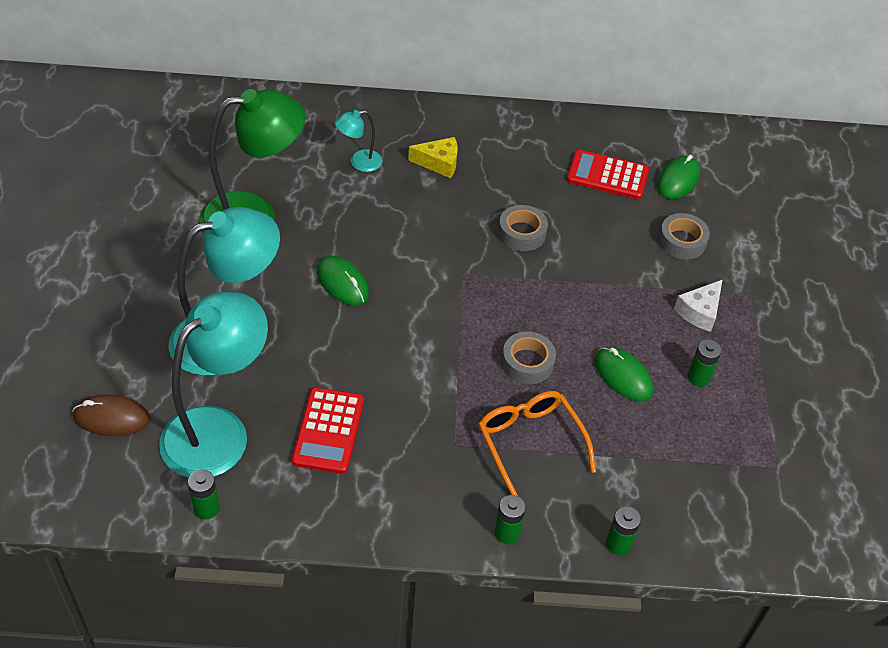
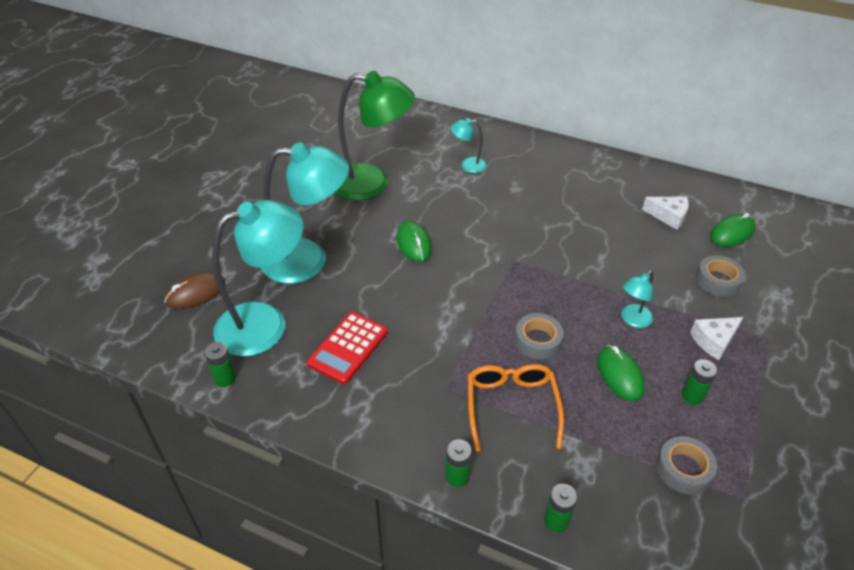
camera: 25 degrees right, 5 degrees down
brown mouse [72,394,150,436] -> brown mouse turned 60 degrees counterclockwise [164,272,225,309]
yellow cheese [408,137,458,178] -> none
grey tape [498,205,548,251] -> grey tape moved to [656,436,717,494]
red calculator [567,150,649,199] -> white cheese [642,197,689,230]
none -> turquoise lamp [621,271,653,328]

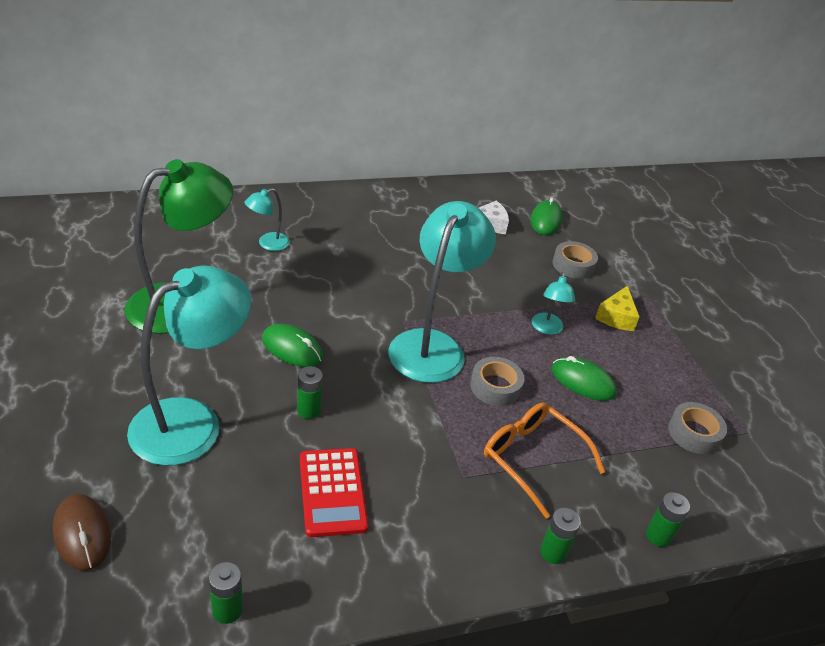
camera: 45 degrees left, 5 degrees down
brown mouse [164,272,225,309] -> brown mouse turned 45 degrees counterclockwise [53,494,111,571]
turquoise lamp [212,200,304,356] -> turquoise lamp moved to [389,201,496,383]
green battery [682,359,717,405] -> green battery moved to [297,366,323,419]
white cheese [690,317,743,360] -> yellow cheese [595,286,640,331]

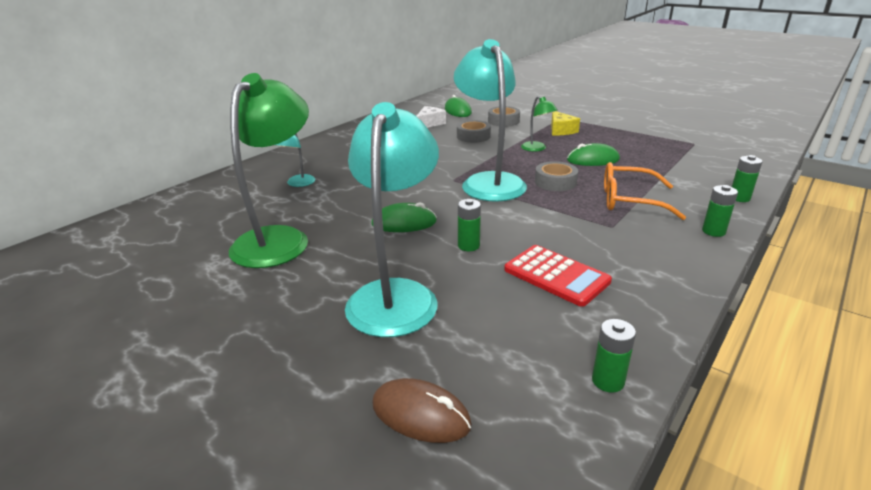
camera: 30 degrees left, 10 degrees down
turquoise lamp [532,272,575,335] -> green lamp [521,96,558,152]
grey tape [668,402,727,454] -> grey tape moved to [457,120,491,143]

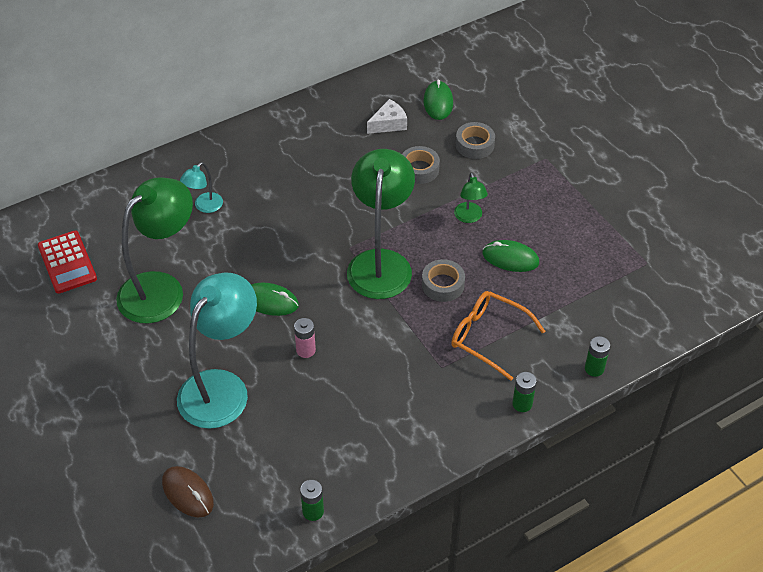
camera: 20 degrees right, 20 degrees up
turquoise lamp [454,39,527,202] -> green lamp [347,149,415,299]
green battery [458,199,481,251] -> pink battery [294,318,316,358]
red calculator [504,245,612,307] -> red calculator moved to [38,231,97,294]
yellow cheese [551,111,580,135] -> none

